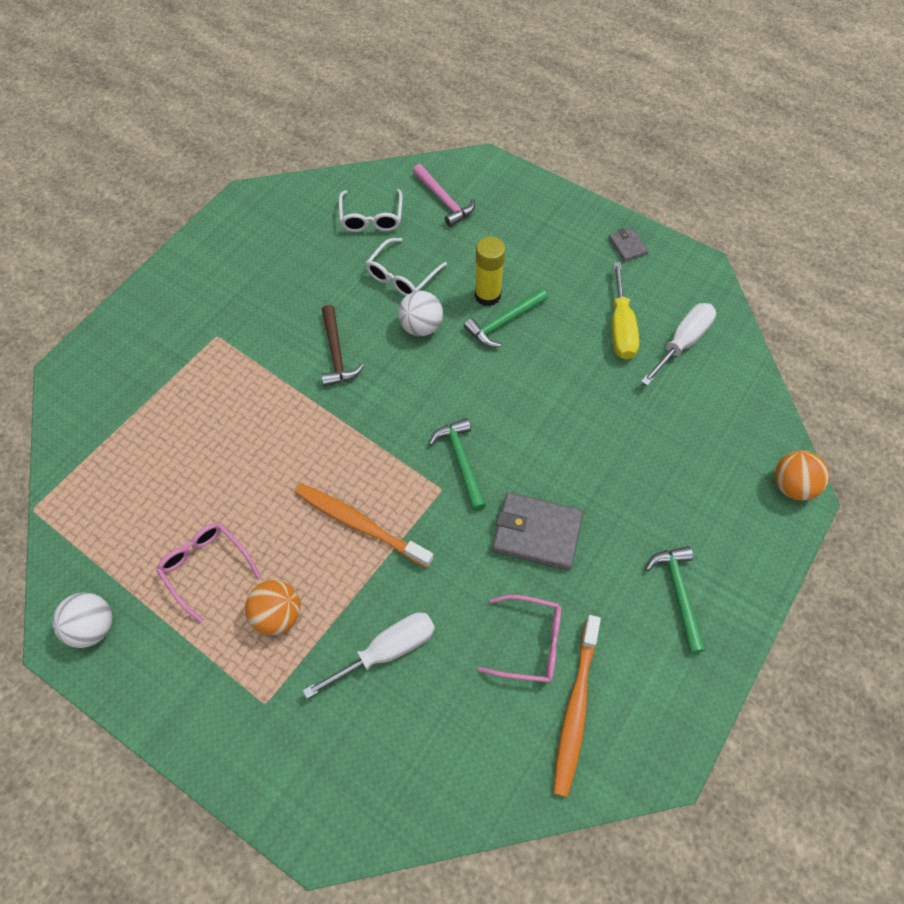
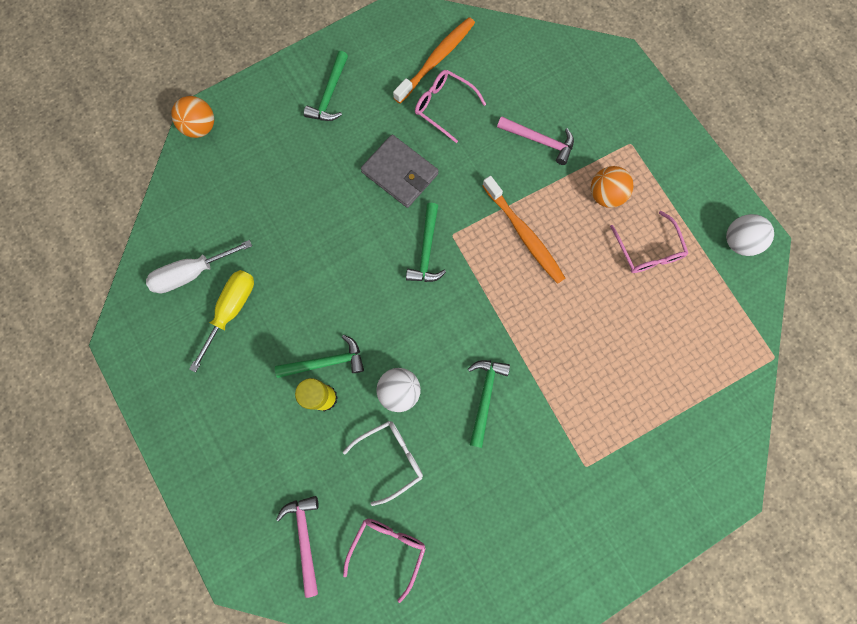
camera: 155 degrees left, 15 degrees up
white screwdriver [303,612,435,699] -> pink hammer [497,116,574,165]
brown hammer [321,305,364,387] -> green hammer [468,360,510,448]
white glasses [339,189,403,232] -> pink glasses [343,519,426,603]
grey wallet [609,227,649,262] -> none

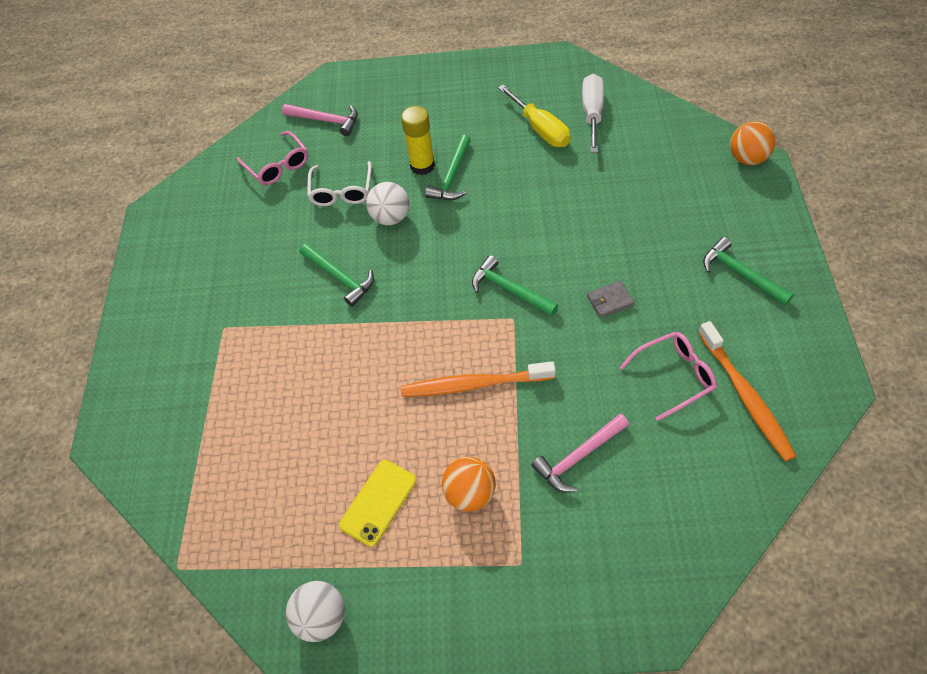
camera: 125 degrees right, 20 degrees down
grey wallet [361,134,439,208] -> grey wallet [587,280,635,318], size x0.52
pink glasses [610,211,688,273] -> yellow phone [339,460,417,547]

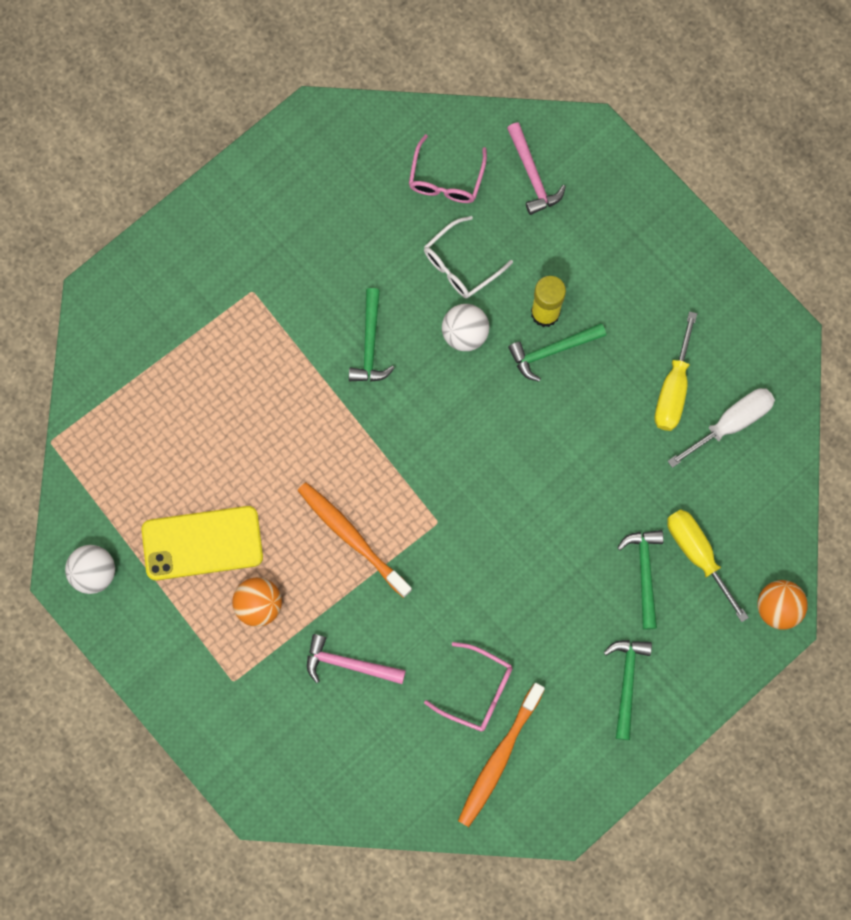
camera: 45 degrees right, 20 degrees up
yellow phone [339,460,417,547] -> yellow phone [141,506,263,580], size x1.52
green hammer [472,255,558,316] -> green hammer moved to [617,530,664,630]
grey wallet [587,280,635,318] -> none
none -> yellow screwdriver [667,509,749,622]

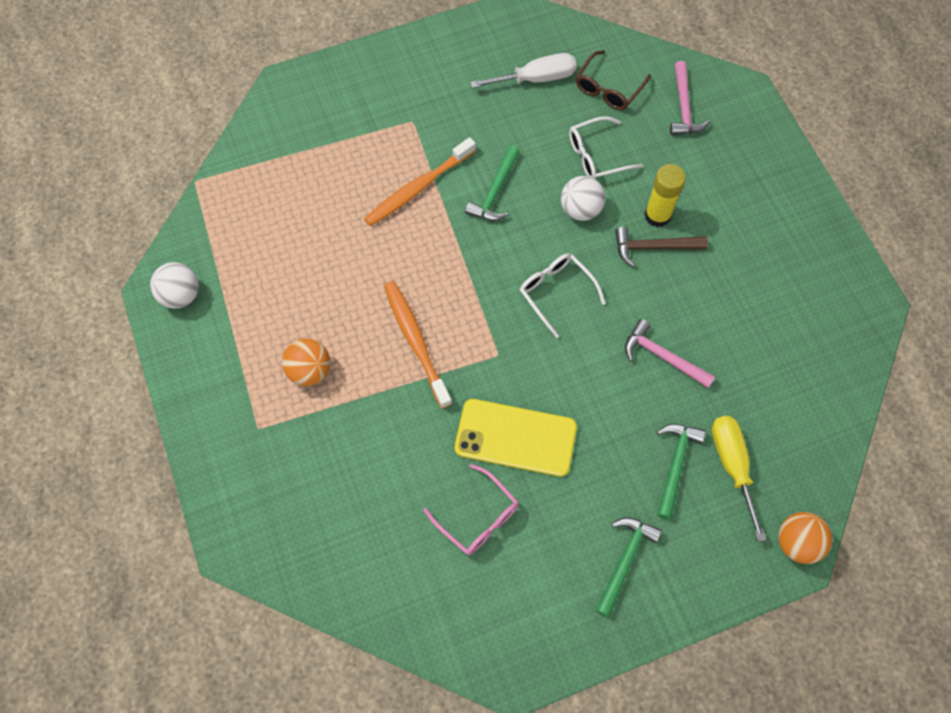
camera: 20 degrees right, 10 degrees down
yellow phone [141,506,263,580] -> yellow phone moved to [455,399,577,477]
pink hammer [307,634,406,684] -> pink hammer moved to [625,319,715,388]
pink glasses [409,134,487,203] -> brown glasses [576,50,651,110]
orange toothbrush [458,683,545,827] -> orange toothbrush moved to [364,137,476,226]
green hammer [508,323,606,382] -> brown hammer [615,227,708,267]
yellow screwdriver [655,311,697,431] -> none
white screwdriver [667,388,775,468] -> white screwdriver moved to [470,53,577,88]
none -> white glasses [520,253,606,338]

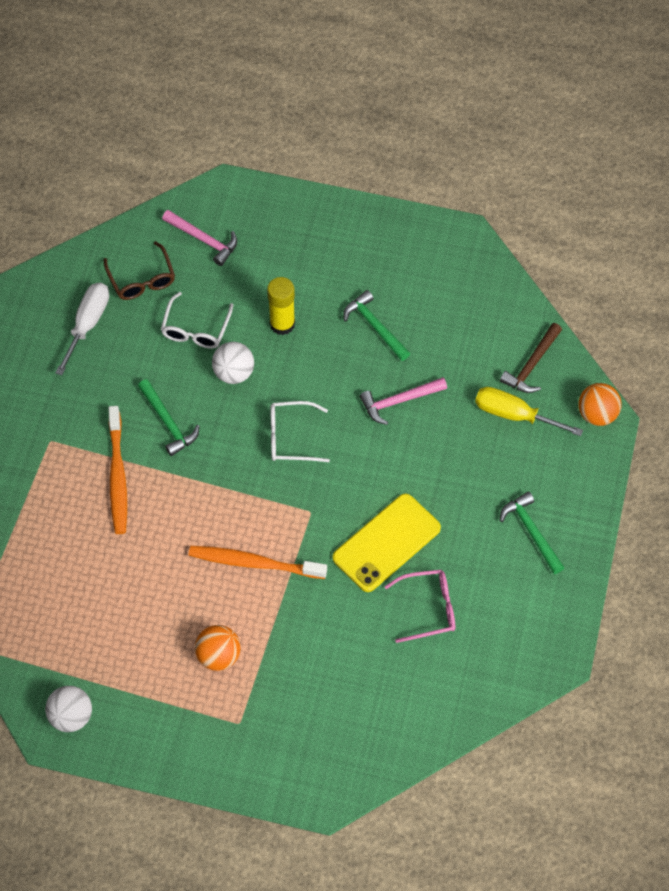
camera: 55 degrees left, 5 degrees down
brown hammer [615,227,708,267] -> brown hammer moved to [500,323,562,393]
green hammer [657,424,706,520] -> green hammer moved to [343,290,410,361]

